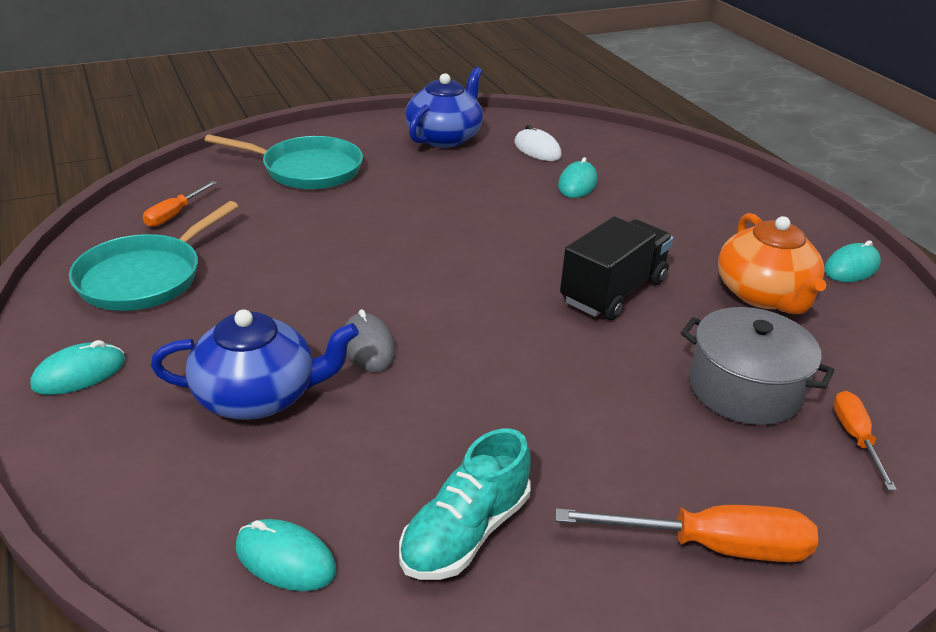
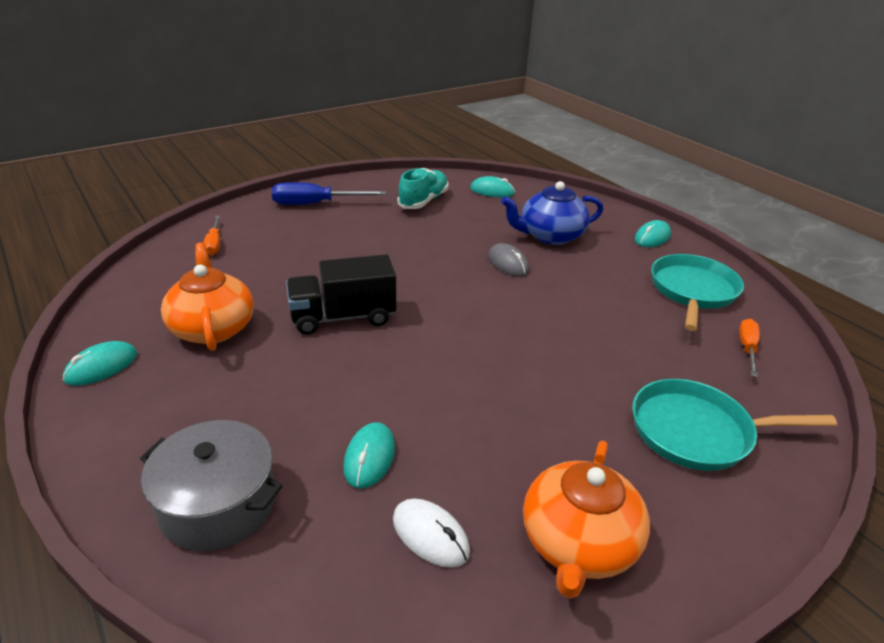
camera: 170 degrees right, 0 degrees up
blue teapot [405,67,483,148] -> orange teapot [523,441,650,599]
orange screwdriver [555,505,818,562] -> blue screwdriver [272,183,386,205]
black truck [560,216,673,320] -> black truck turned 45 degrees clockwise [286,254,396,335]
grey pot [681,307,835,425] -> grey pot moved to [140,420,283,552]

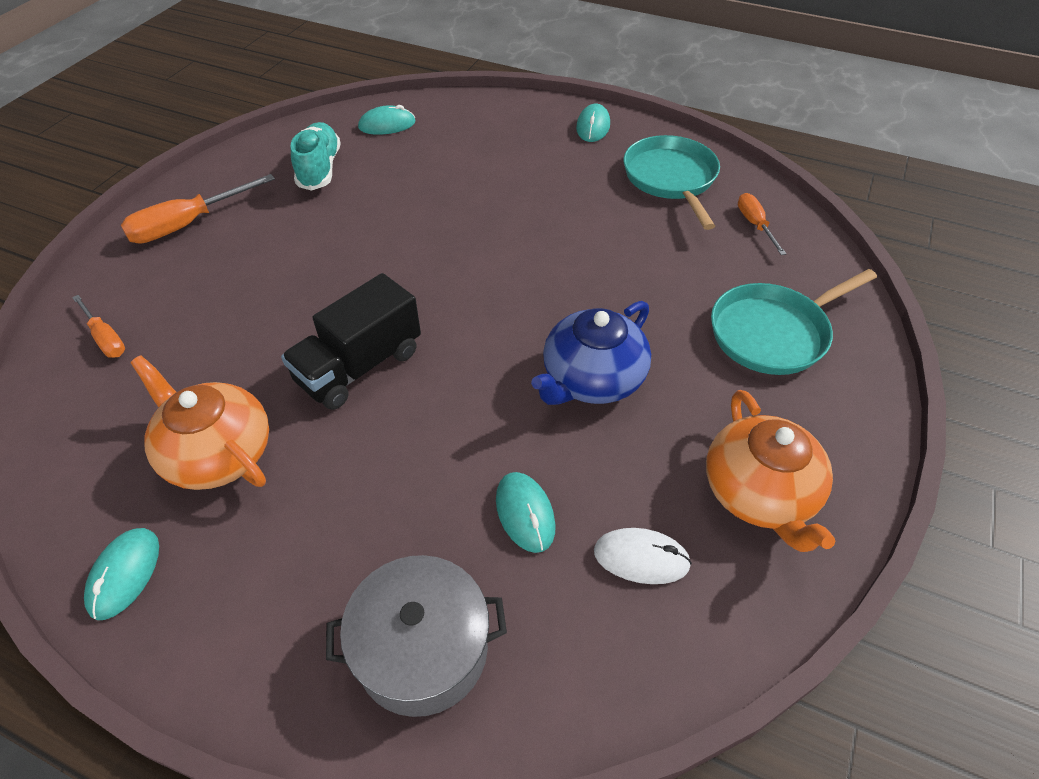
camera: 30 degrees left, 15 degrees up
blue screwdriver [272,183,386,205] -> orange screwdriver [121,174,275,244]
grey mouse [488,243,529,277] -> none
blue teapot [501,181,603,245] -> blue teapot moved to [531,301,651,405]

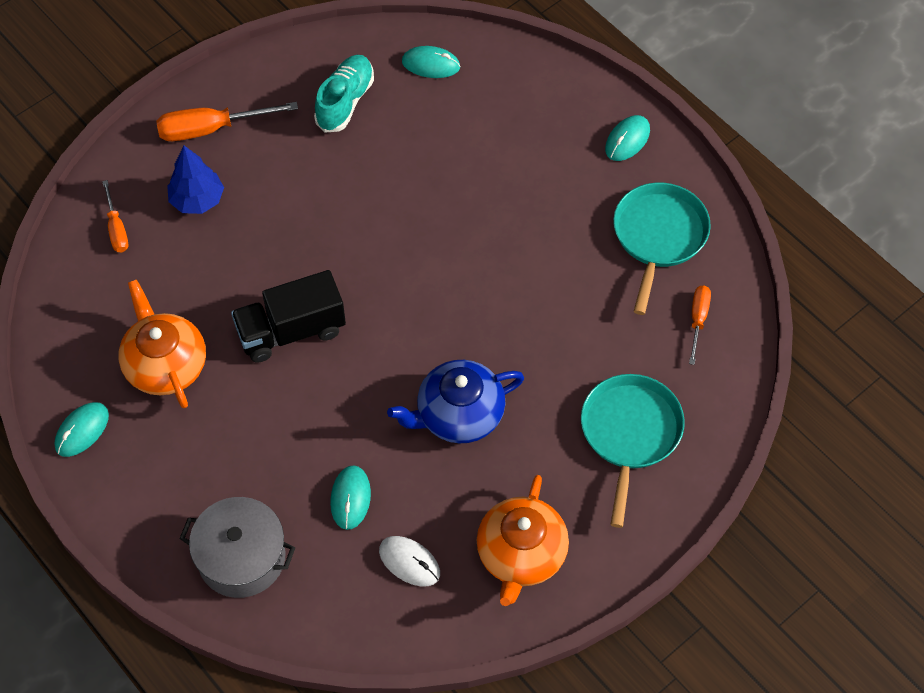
camera: 25 degrees right, 10 degrees up
turquoise pan [711,269,877,375] -> turquoise pan turned 105 degrees clockwise [581,374,685,528]
none -> blue tree [167,146,224,214]

